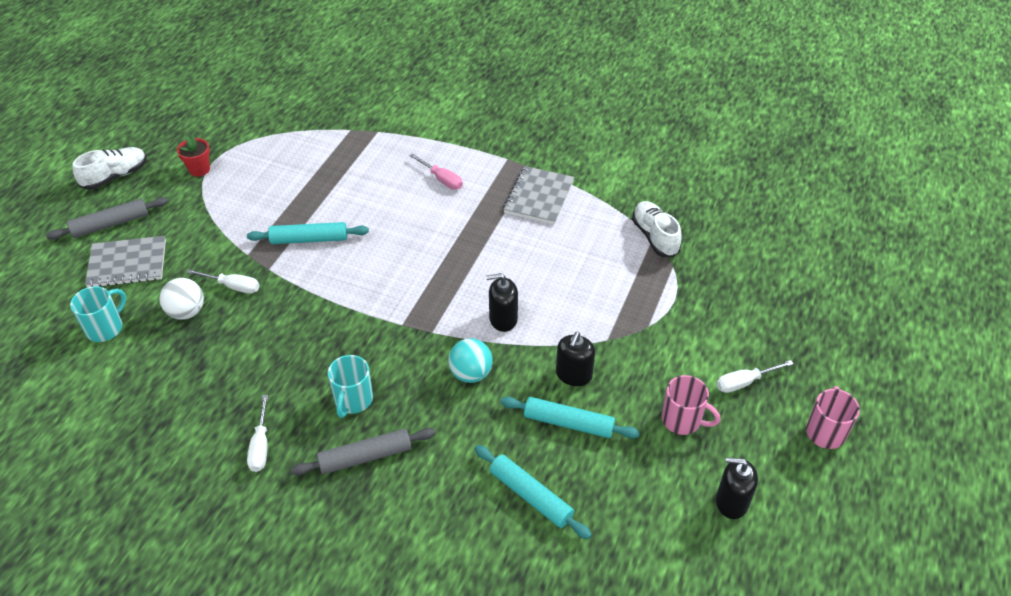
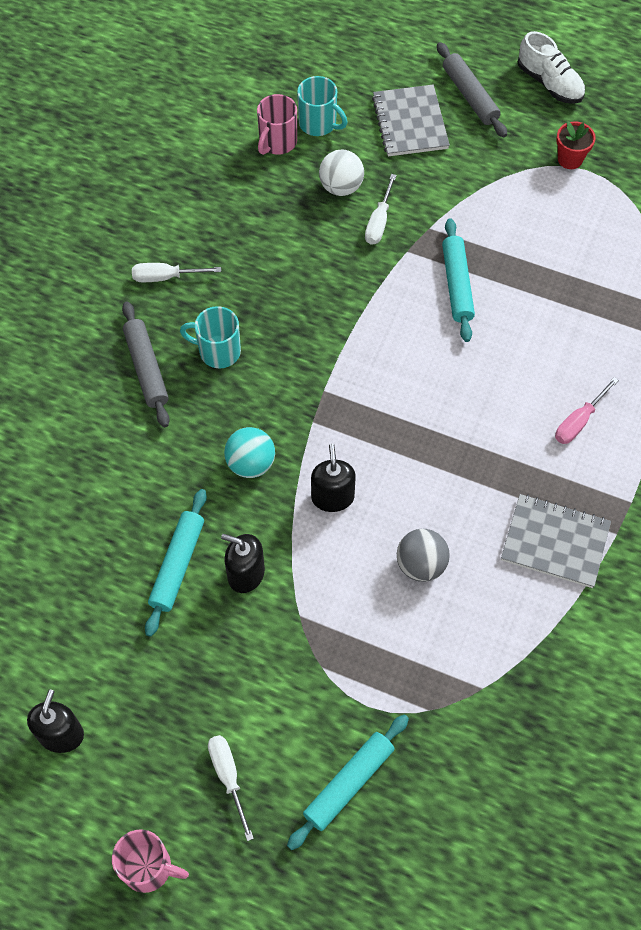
camera: 90 degrees right, 15 degrees up
turquoise rolling pin [475,445,592,539] -> turquoise rolling pin moved to [287,714,409,850]
white shoe [632,201,682,258] -> none
pink mug [662,375,721,435] -> pink mug moved to [257,94,297,155]
none -> grey ball [397,529,450,582]

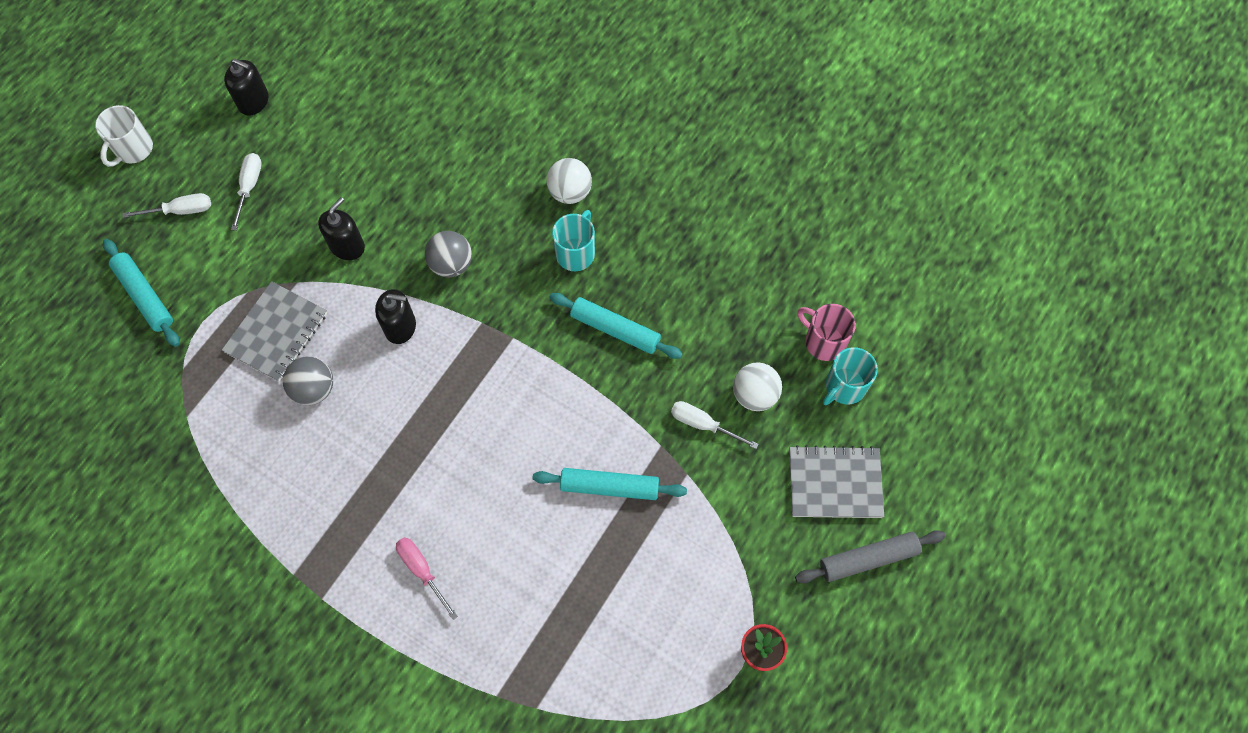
camera: 100 degrees right, 5 degrees up
pink mug [112,829,189,893] -> white mug [95,105,153,167]
grey rolling pin [122,301,170,427] -> white ball [546,158,592,204]
white screwdriver [132,263,221,282] -> white screwdriver moved to [231,153,262,231]
turquoise rolling pin [145,489,207,637] -> turquoise rolling pin moved to [549,293,682,359]
turquoise ball [224,427,275,478] -> grey ball [425,231,472,278]
grey notebook [501,494,611,588] -> grey notebook moved to [222,281,327,382]
white shoe [518,31,585,104] -> none

